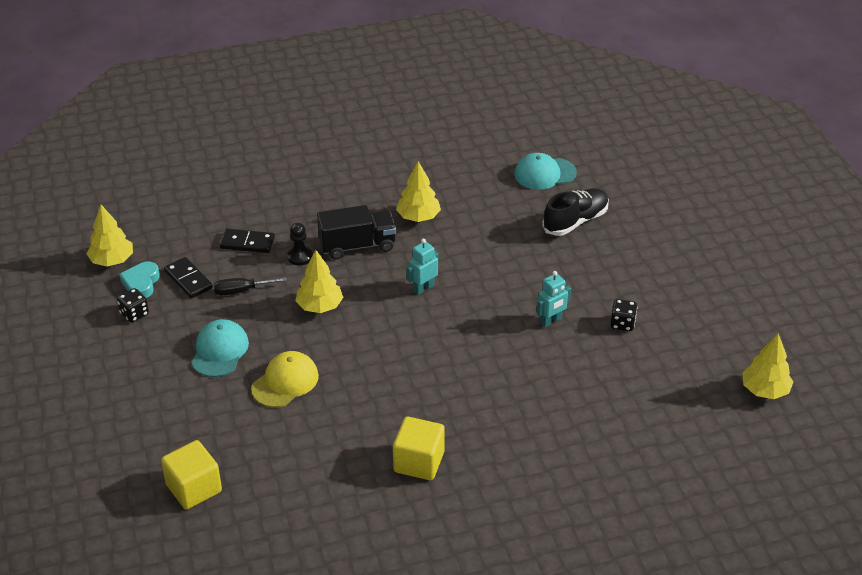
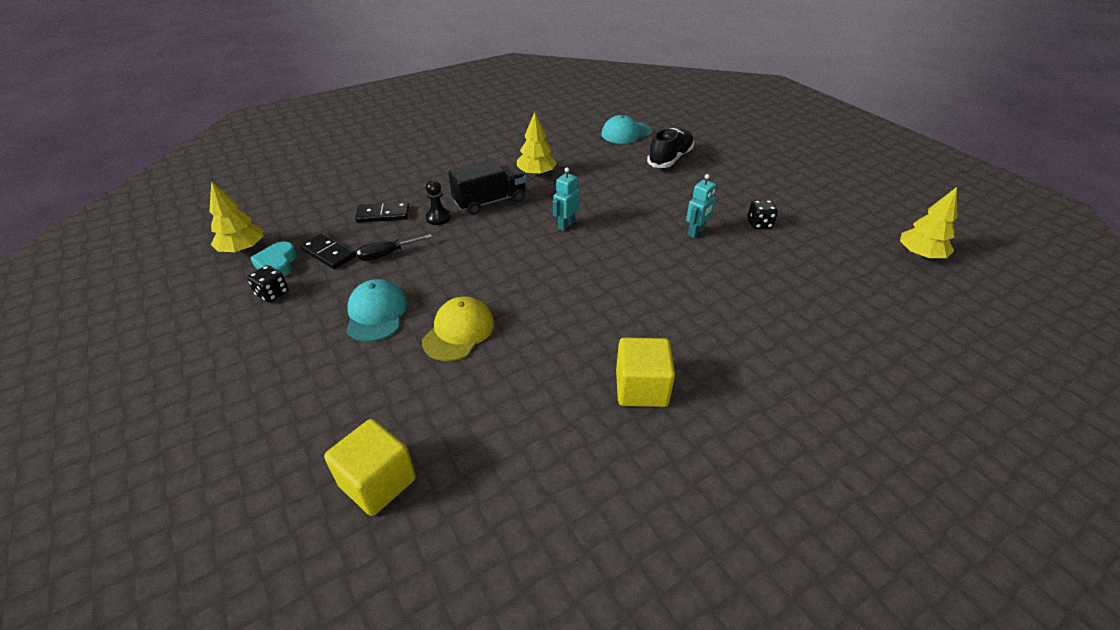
camera: 15 degrees left, 0 degrees up
yellow tree [295,250,344,313] -> none

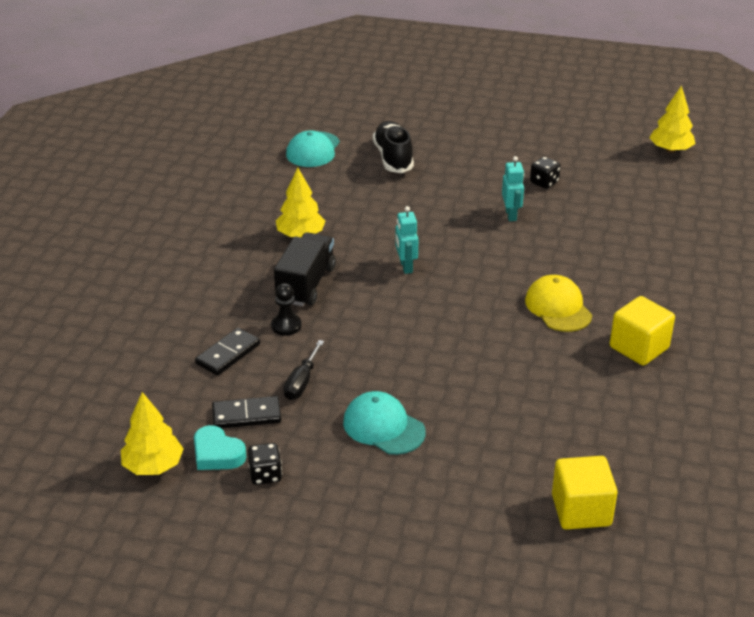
camera: 45 degrees left, 5 degrees down
yellow cap [422,297,494,361] -> yellow cap moved to [525,275,592,332]

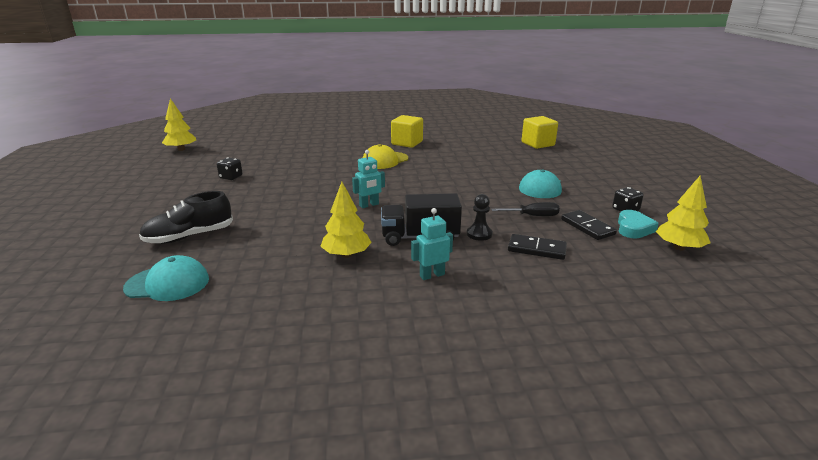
camera: 110 degrees left, 10 degrees down
turquoise robot [502,156,524,221] -> turquoise robot moved to [411,208,453,280]

